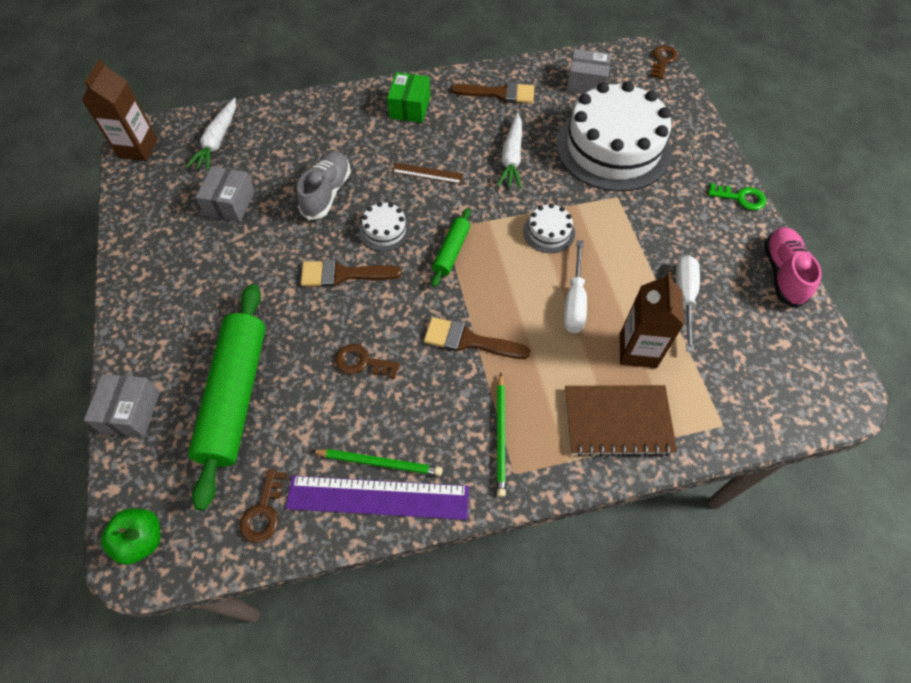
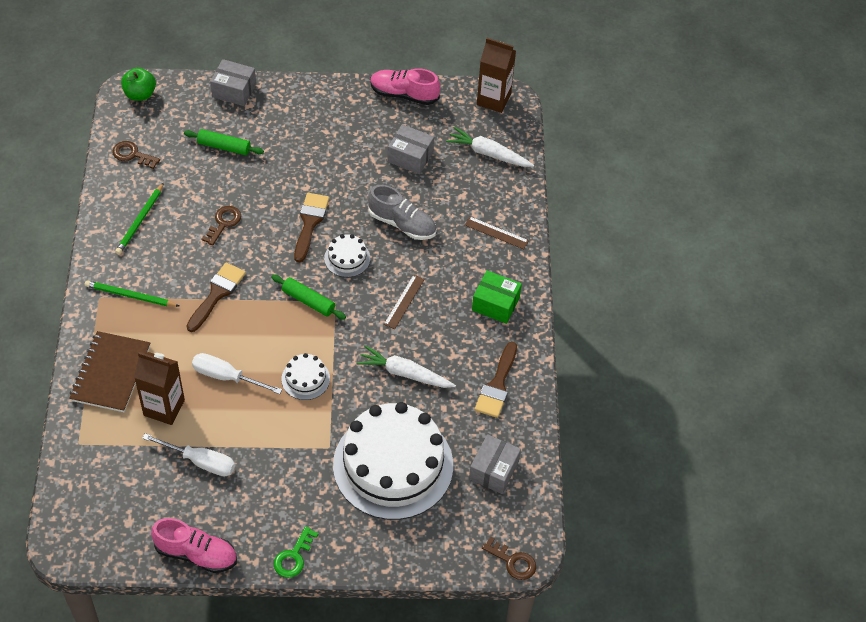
camera: 100 degrees right, 5 degrees down
green rolling pin [188,284,266,511] -> green rolling pin [184,129,264,155], size x0.48
purple ruler [286,476,469,520] -> none
none -> pink shoe [370,68,440,105]
none -> brown ruler [465,217,529,249]

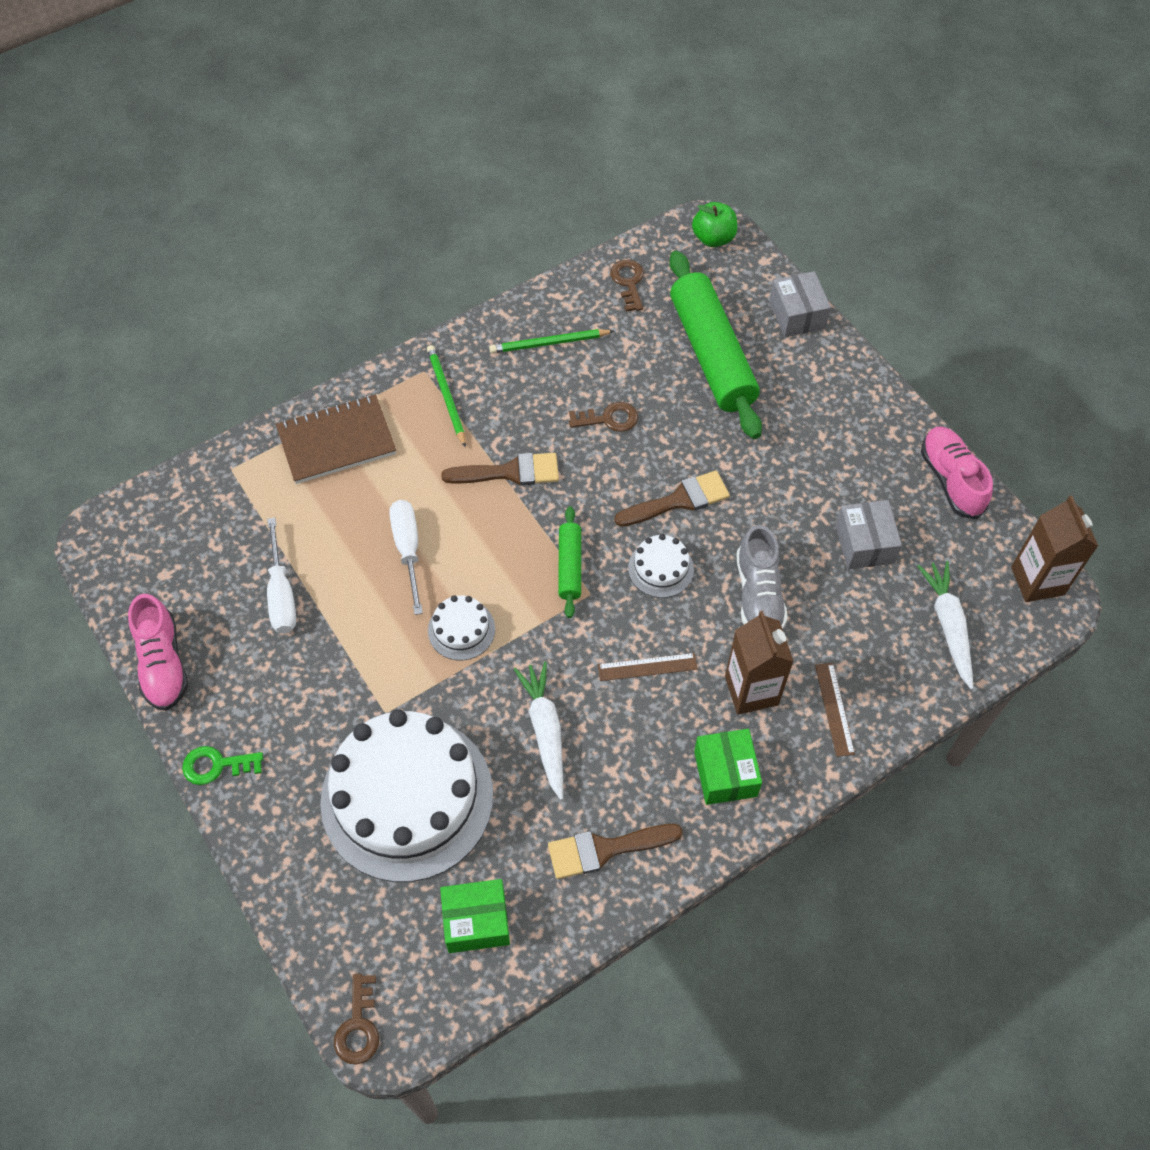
camera: 60 degrees right, 5 degrees up
brown carton [134,352,185,425] -> brown carton moved to [725,610,794,715]
green rolling pin [184,129,264,155] -> green rolling pin [669,251,762,439], size x2.08
grey box [469,434,521,494] -> green box [440,879,510,953]

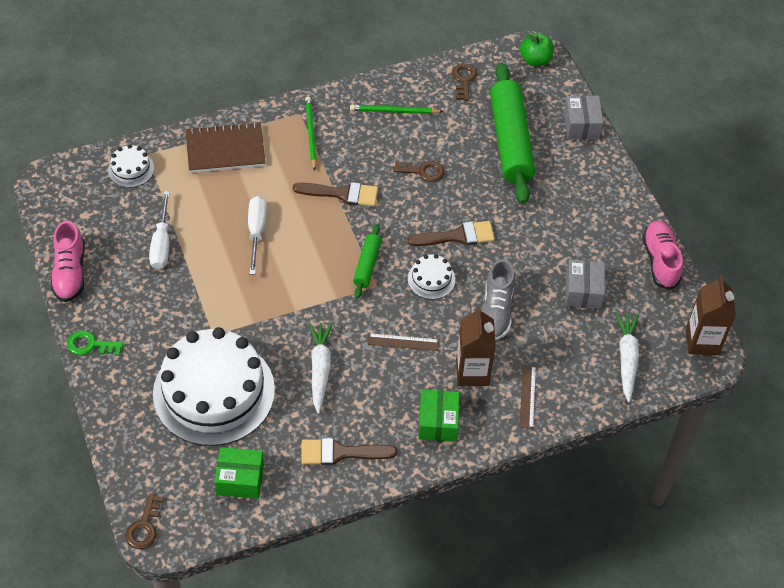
camera: 10 degrees right, 5 degrees down
white cake [428,595,495,660] -> white cake moved to [108,144,154,188]

